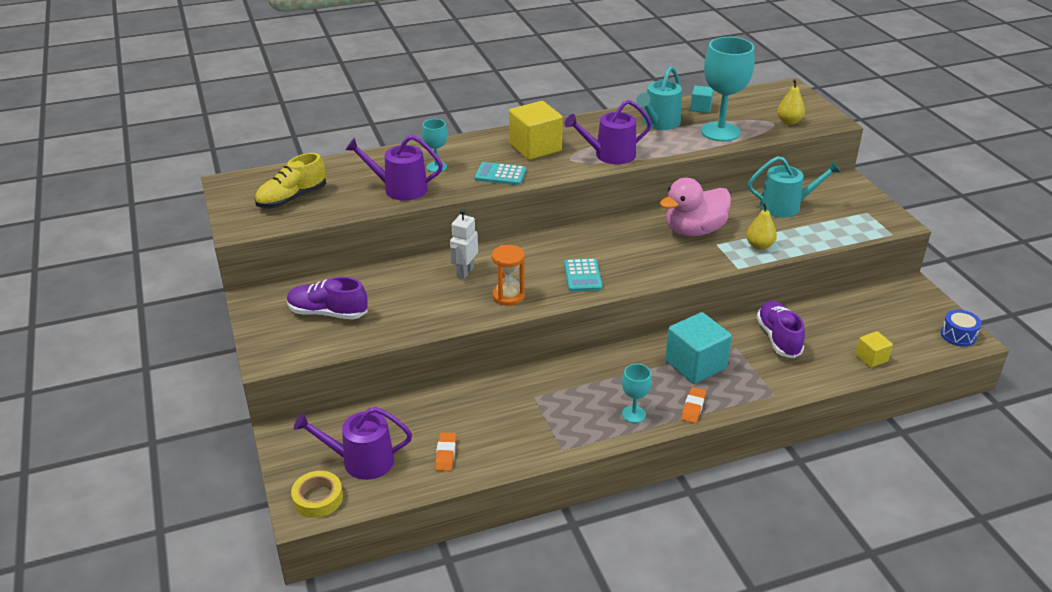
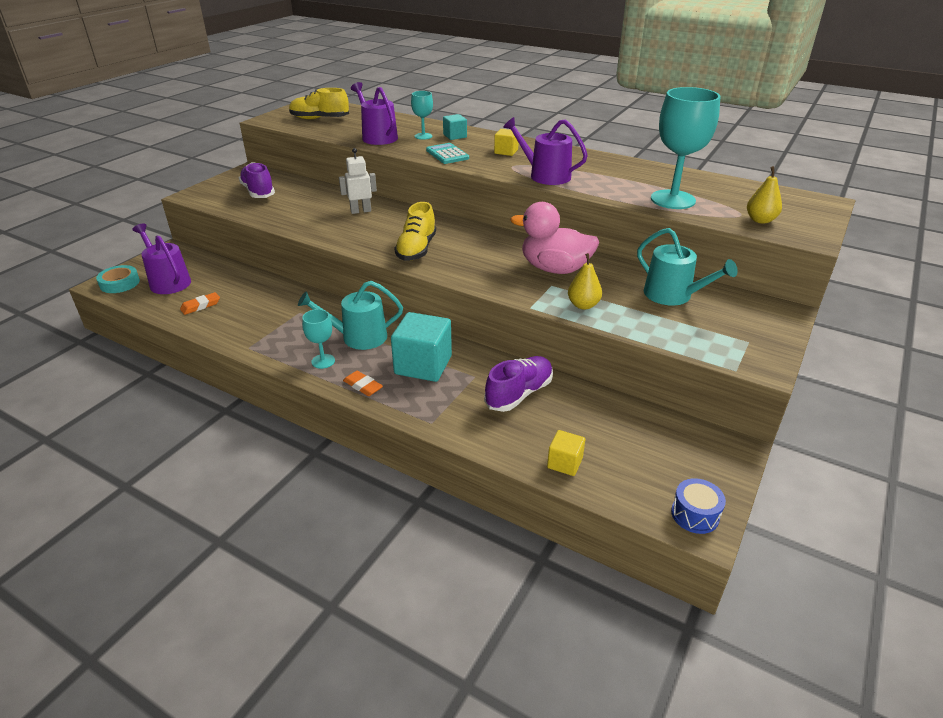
camera: 50 degrees right, 0 degrees up
yellow tape [291,471,343,518] -> turquoise tape [96,265,140,293]
orange hourglass [492,245,525,306] -> none
yellow cube [509,101,563,160] -> yellow cube [494,129,518,156], size x0.52
turquoise calculator [564,258,602,292] -> yellow shoe [394,202,436,261]
turquoise watering can [636,66,682,130] -> turquoise watering can moved to [298,281,403,350]
orange eraser [681,387,706,423] -> orange eraser turned 60 degrees clockwise [343,371,383,396]
turquoise cube [690,86,714,113] -> turquoise cube moved to [443,114,467,140]

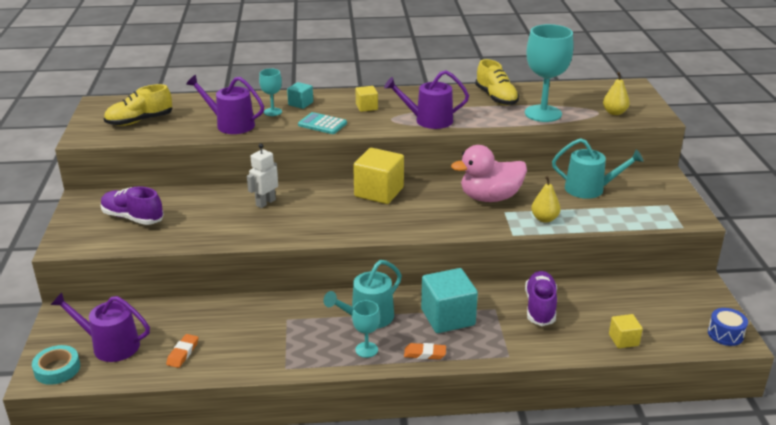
camera: 35 degrees left, 5 degrees down
yellow shoe [394,202,436,261] -> yellow shoe moved to [475,59,519,106]
none -> yellow cube [353,148,404,204]

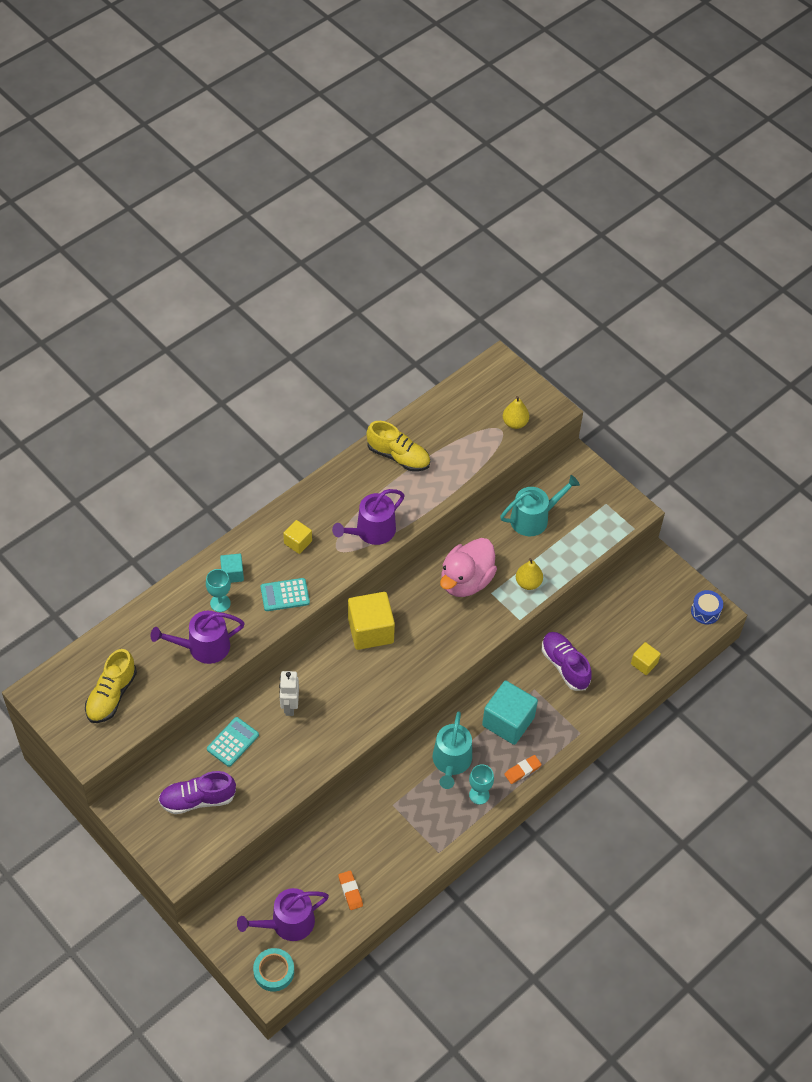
camera: 40 degrees left, 25 degrees up
turquoise goblet [525,24,574,122] -> none
none -> turquoise calculator [207,717,259,767]

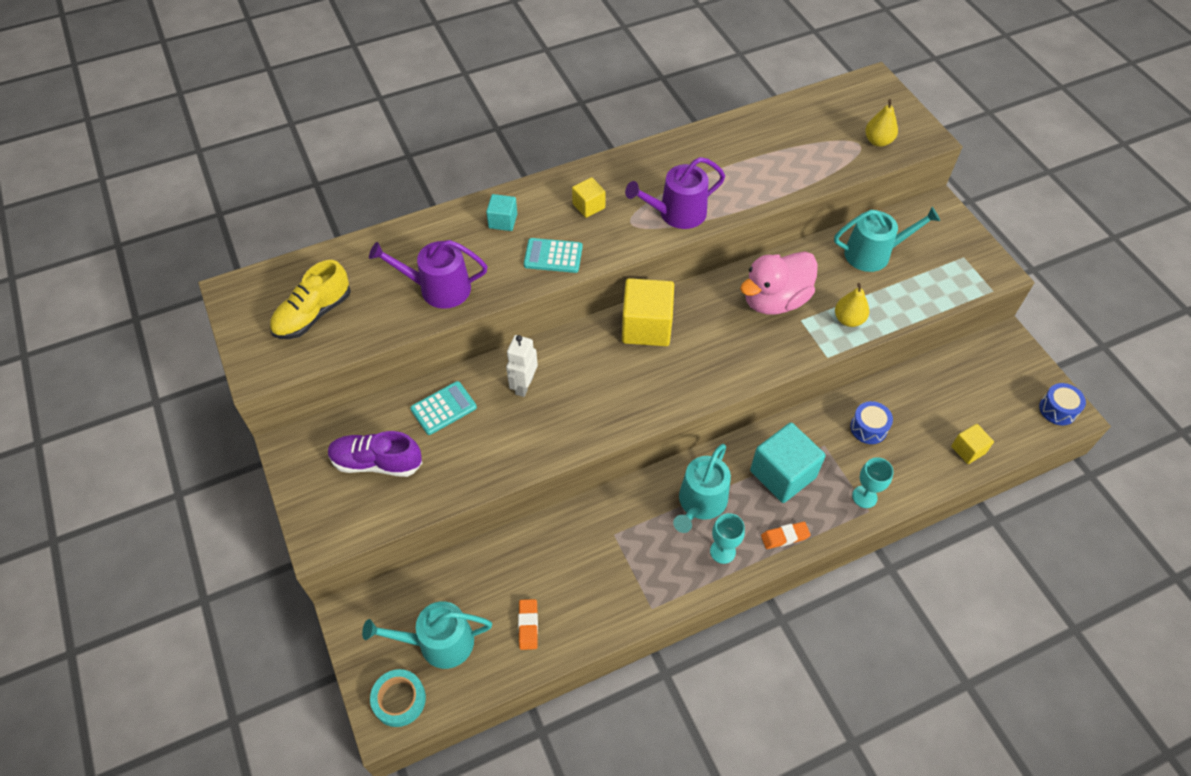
camera: 20 degrees right, 0 degrees up
turquoise goblet [206,569,231,612] -> turquoise goblet moved to [852,457,894,508]
purple watering can [237,888,329,941] -> turquoise watering can [362,601,492,669]
yellow shoe [367,421,430,472] -> none
purple shoe [542,632,592,691] -> blue drum [850,401,893,444]

